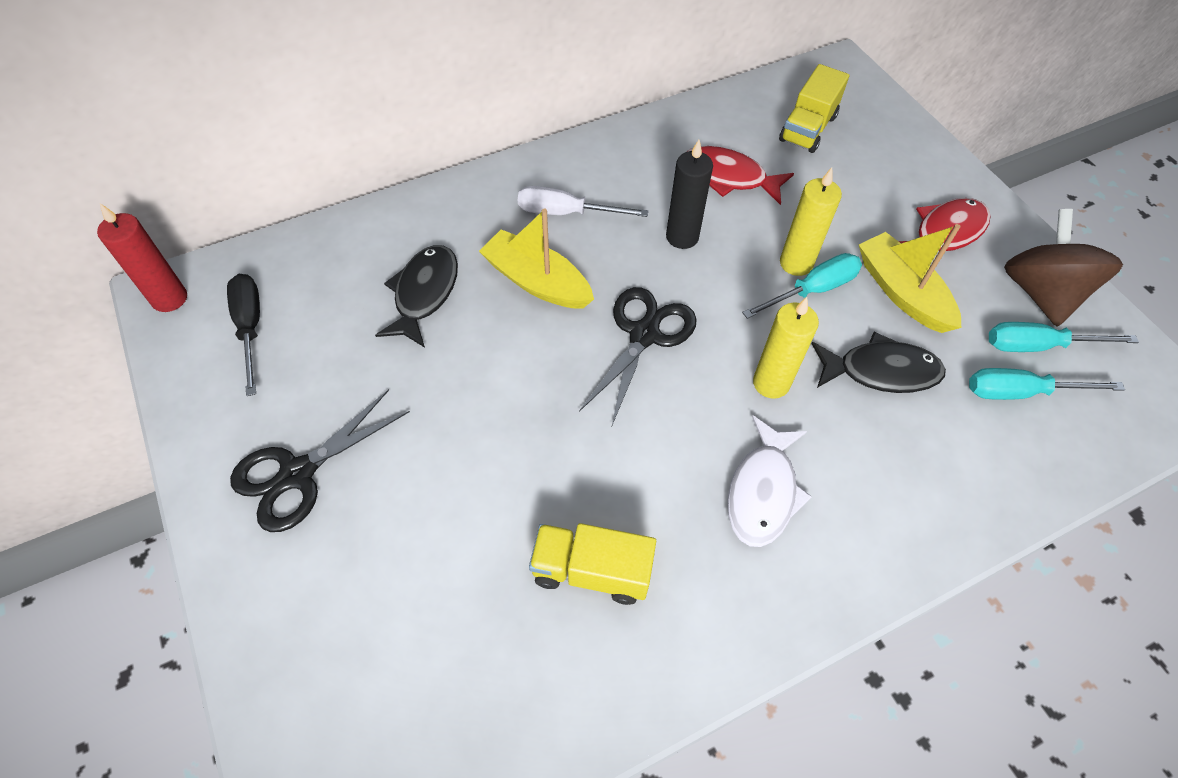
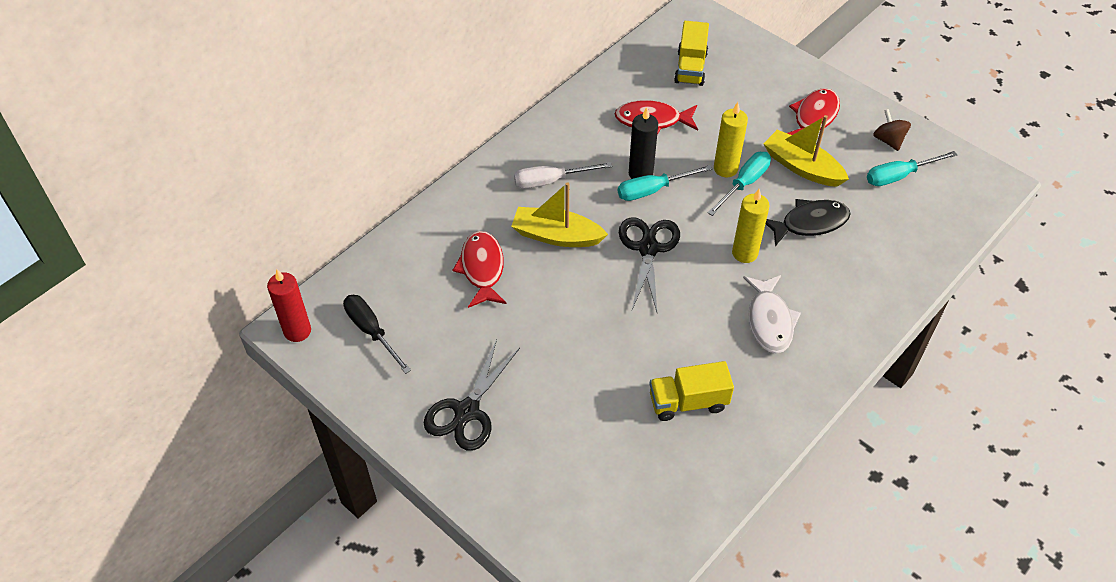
camera: 20 degrees left, 5 degrees down
black fish [375,245,458,348] -> red fish [452,231,507,308]
turquoise screwdriver [969,368,1125,400] -> turquoise screwdriver moved to [618,165,712,201]
brown spinning top [1004,209,1123,327] -> brown spinning top [873,109,911,151], size x0.54

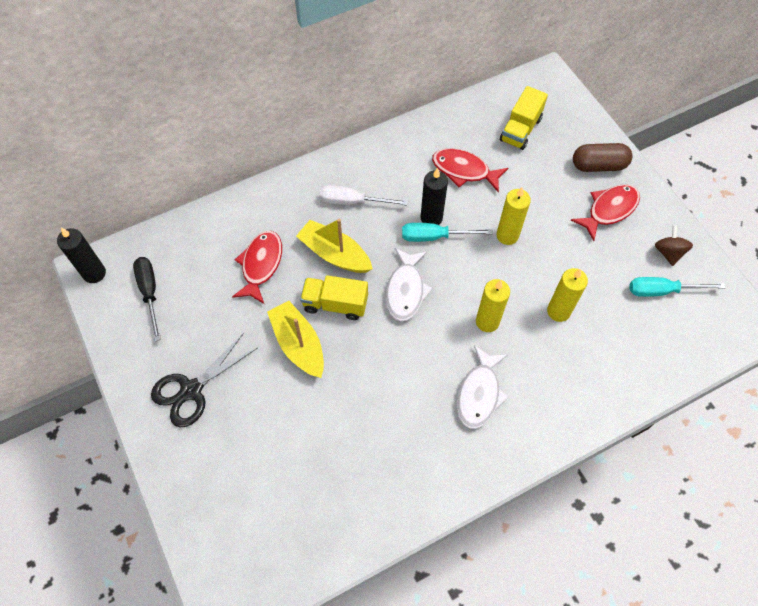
camera: 20 degrees right, 10 degrees up
red candle [267,269,311,342] -> black candle [57,228,106,283]
black scissors [619,217,680,312] -> white fish [385,248,433,321]
yellow truck [649,361,734,421] -> yellow truck moved to [300,275,368,320]
turquoise screwdriver [708,152,771,216] -> none
yellow boat [763,115,849,187] -> yellow boat moved to [267,301,324,378]
black fish [766,199,851,246] -> yellow candle [547,268,588,322]
none -> brown capsule [573,143,633,172]

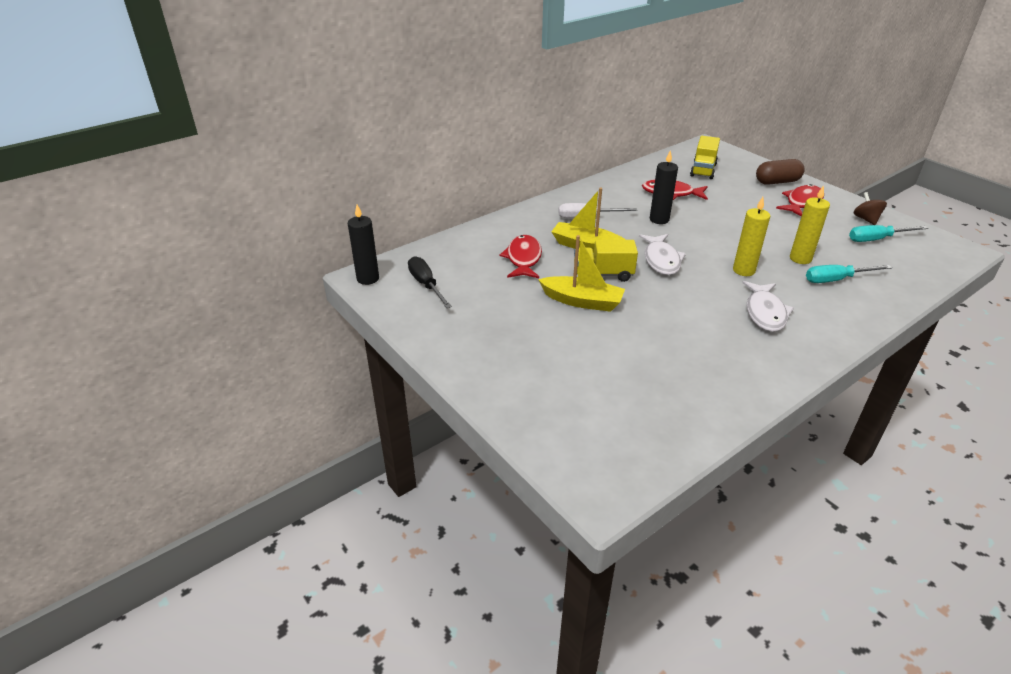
camera: 10 degrees left, 25 degrees down
black scissors [151,333,257,427] -> none
yellow boat [267,301,324,378] -> yellow boat turned 150 degrees clockwise [538,235,625,312]
turquoise screwdriver [402,223,493,242] -> turquoise screwdriver moved to [806,265,892,283]
yellow candle [496,187,531,245] -> none

